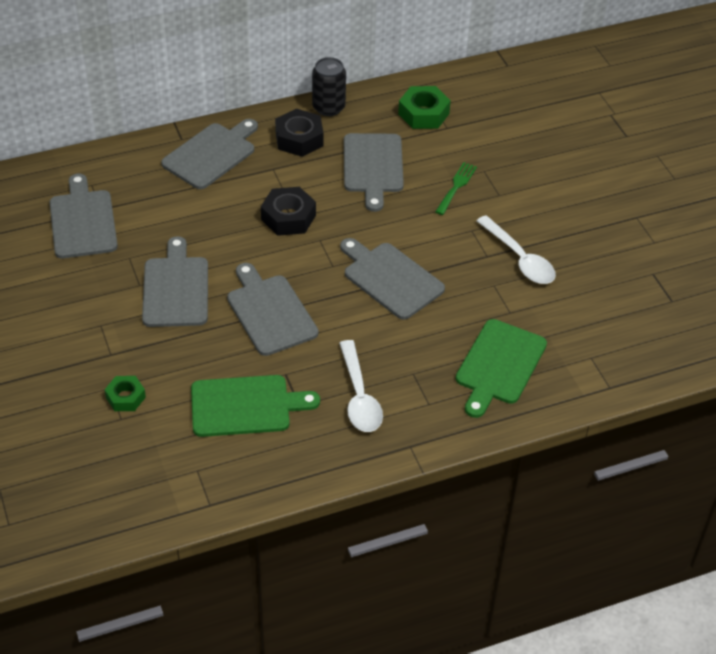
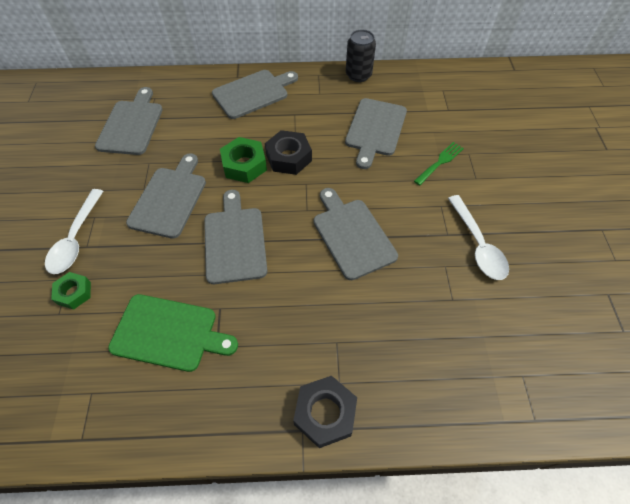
camera: 20 degrees right, 10 degrees up
black nut [275,109,324,157] -> black nut moved to [293,376,357,448]
white spoon [339,340,383,432] -> white spoon moved to [45,189,103,274]
green nut [398,86,451,129] -> green nut moved to [220,137,267,183]
green cutting board [456,319,547,418] -> none

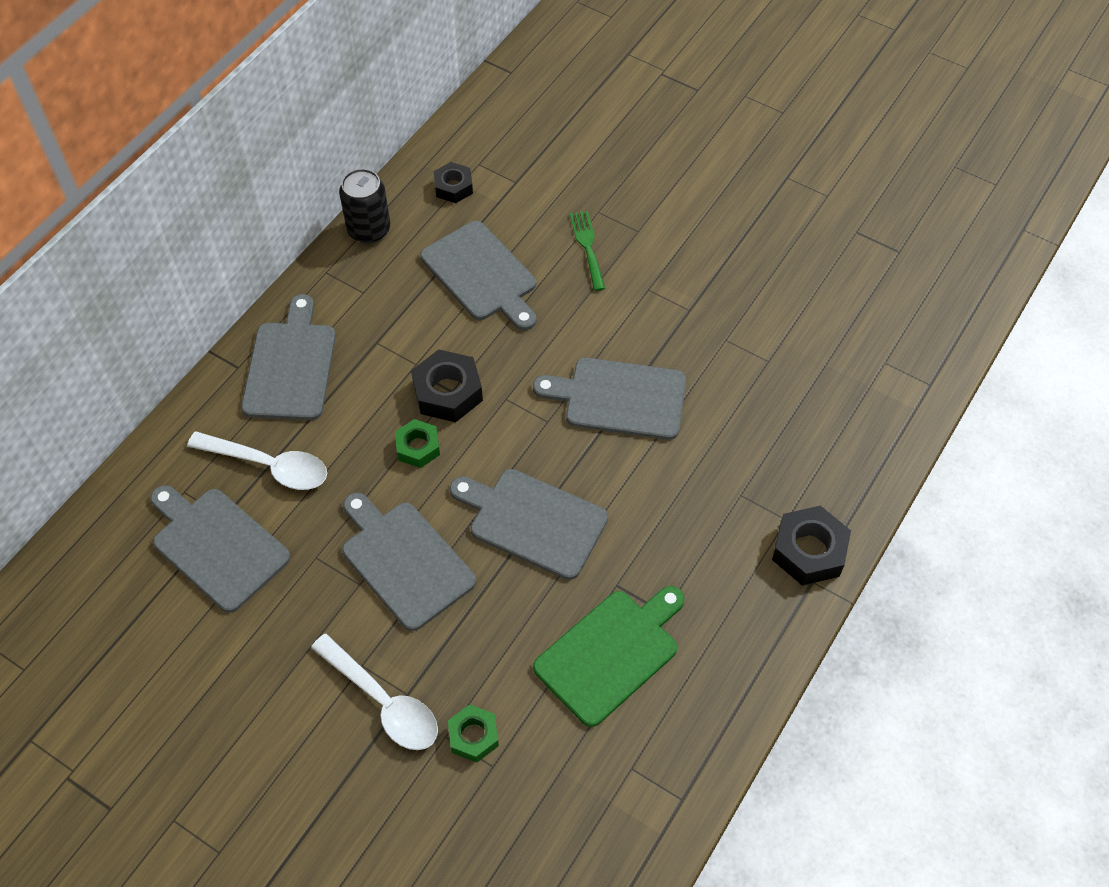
camera: 55 degrees left, 0 degrees up
green nut [220,137,267,183] -> green nut [395,419,440,468], size x0.64
white spoon [448,195,509,280] -> white spoon moved to [187,431,327,490]
none -> black nut [433,162,473,203]

